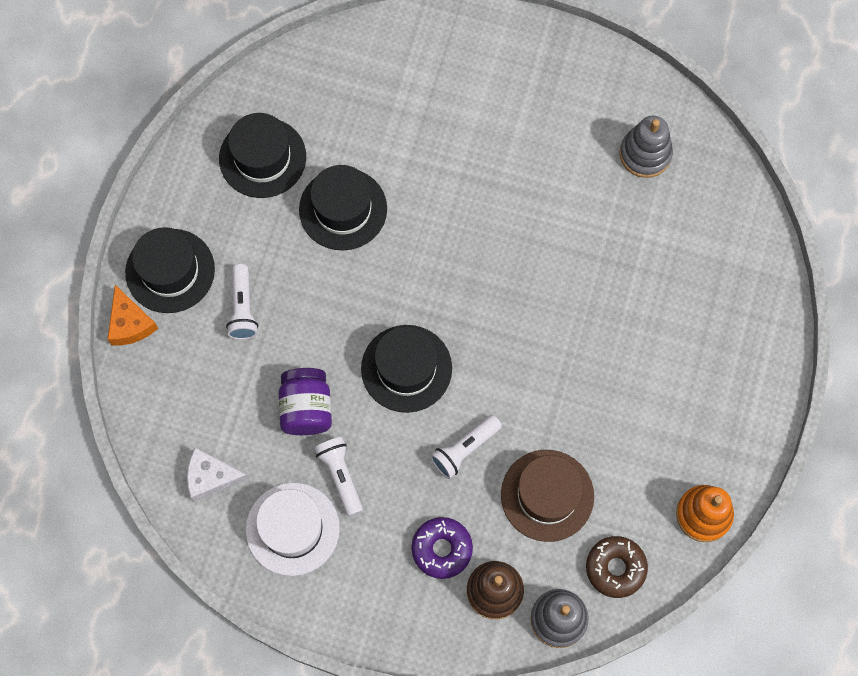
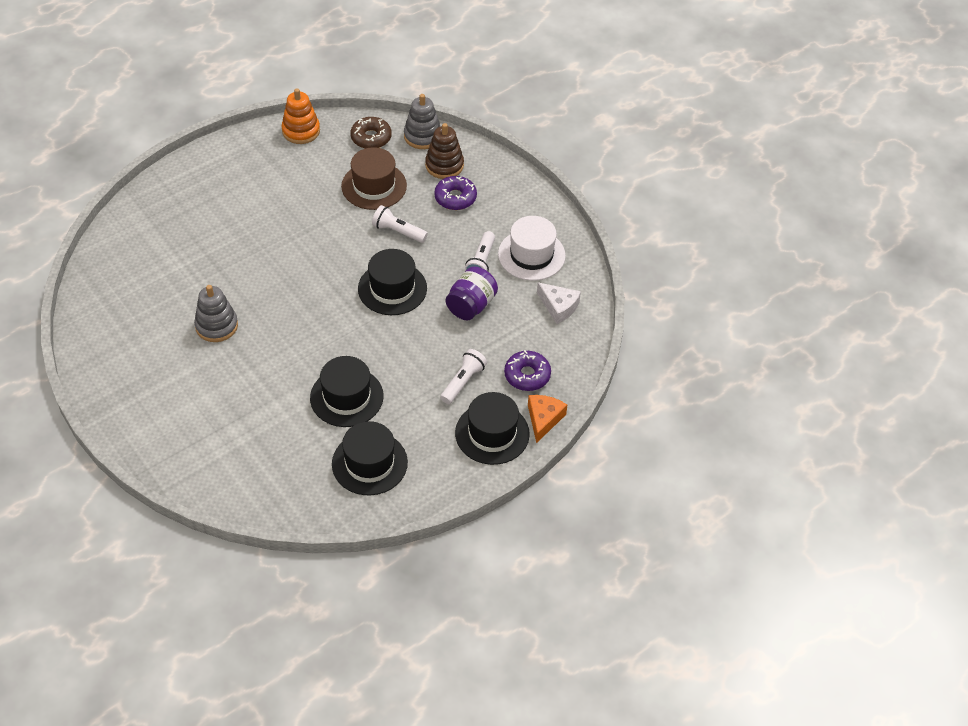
camera: 145 degrees left, 20 degrees down
white flashlight [430,415,502,479] -> white flashlight turned 150 degrees counterclockwise [372,205,428,243]
grey stacking toy [620,116,673,178] -> grey stacking toy moved to [194,285,238,342]
none -> purple donut [504,350,551,391]

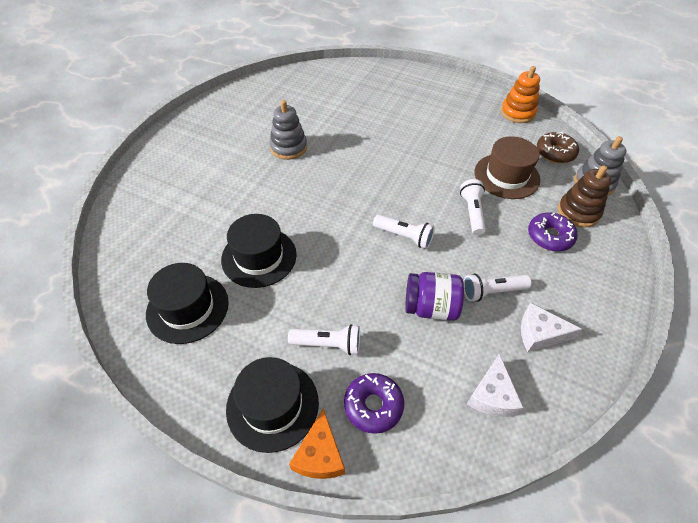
camera: 65 degrees right, 0 degrees up
black hat [358,249,427,315] -> white flashlight [373,215,435,249]
white hat [498,216,566,281] -> white cheese [521,303,582,352]
orange cheese [528,395,567,443] -> orange cheese turned 105 degrees clockwise [289,409,345,479]

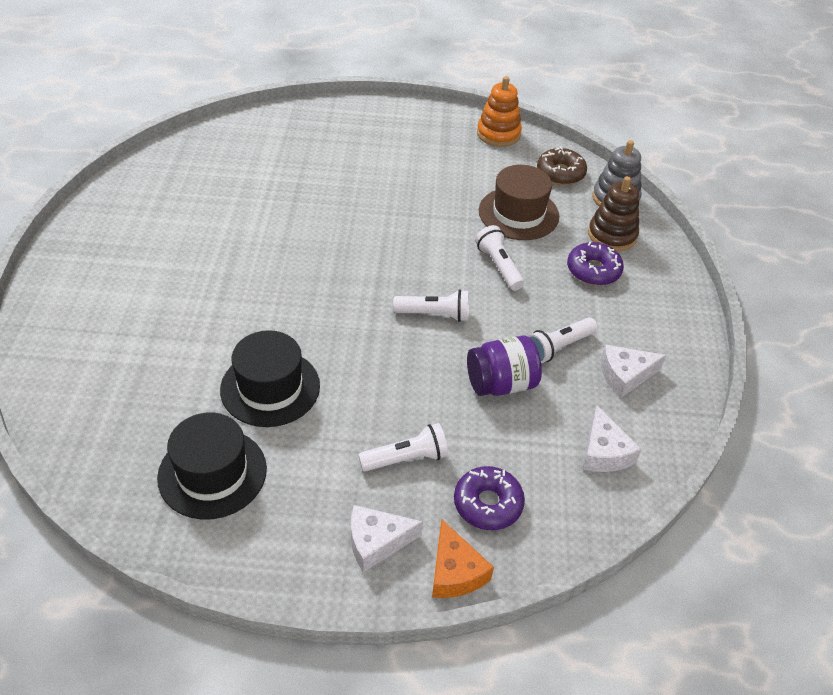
camera: 25 degrees left, 5 degrees down
black hat [226,357,319,453] -> white cheese [351,505,423,572]
grey stacking toy [269,100,307,160] -> none

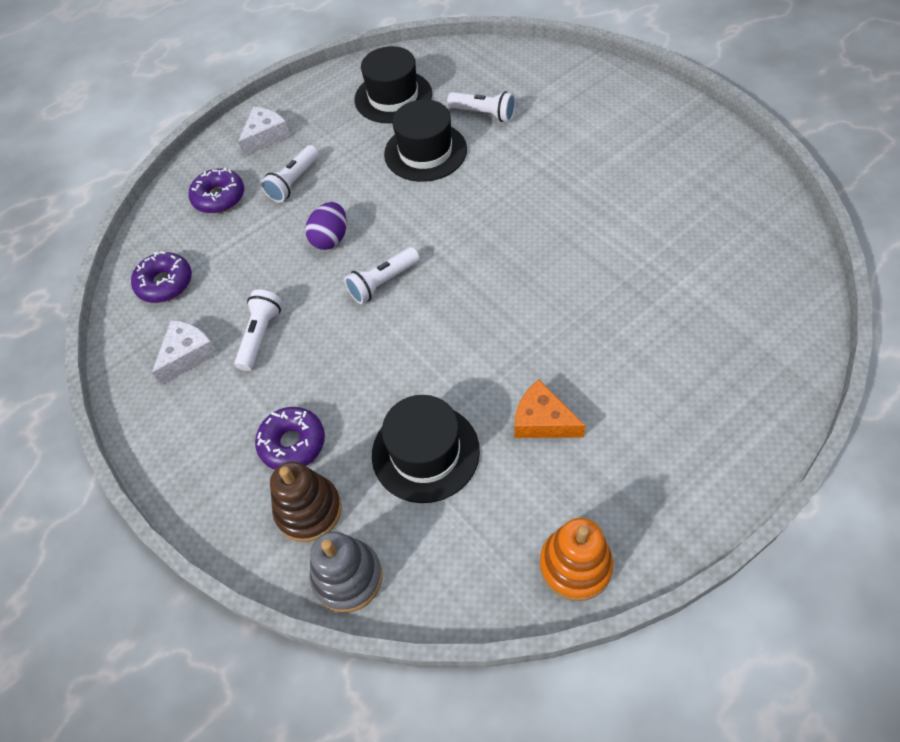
camera: 145 degrees right, 10 degrees up
orange cheese [432,519,494,598] -> orange cheese moved to [515,379,586,438]
purple jar [467,335,542,396] -> none
white flashlight [475,225,525,291] -> white flashlight moved to [447,91,516,122]
brown hat [479,165,559,240] -> black hat [372,395,480,503]
brown donut [537,147,587,185] -> none
white cheese [583,405,642,472] -> purple donut [131,251,192,303]
none -> purple egg [305,202,347,250]

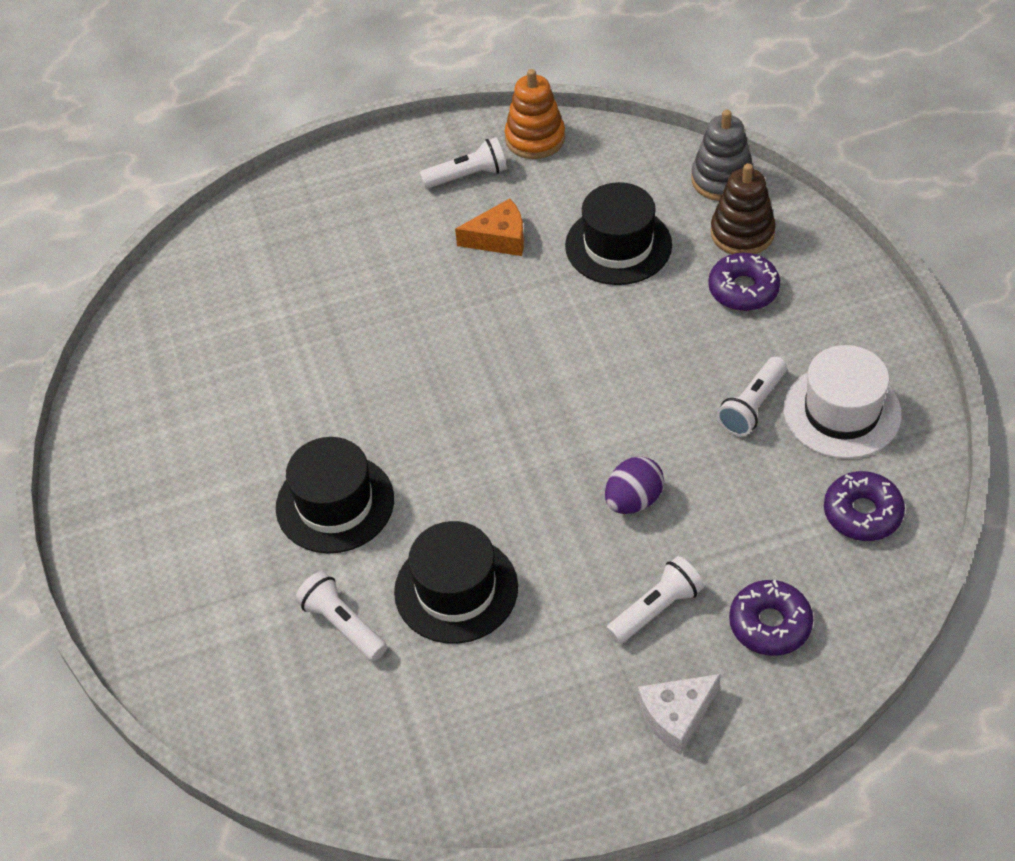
camera: 160 degrees left, 5 degrees down
white cheese [152,320,218,385] -> white hat [783,345,902,459]
white flashlight [344,247,420,304] -> white flashlight moved to [420,137,507,189]
black hat [355,46,432,123] -> black hat moved to [276,437,394,554]
orange cheese [515,379,586,438] -> orange cheese turned 60 degrees counterclockwise [455,198,524,256]

